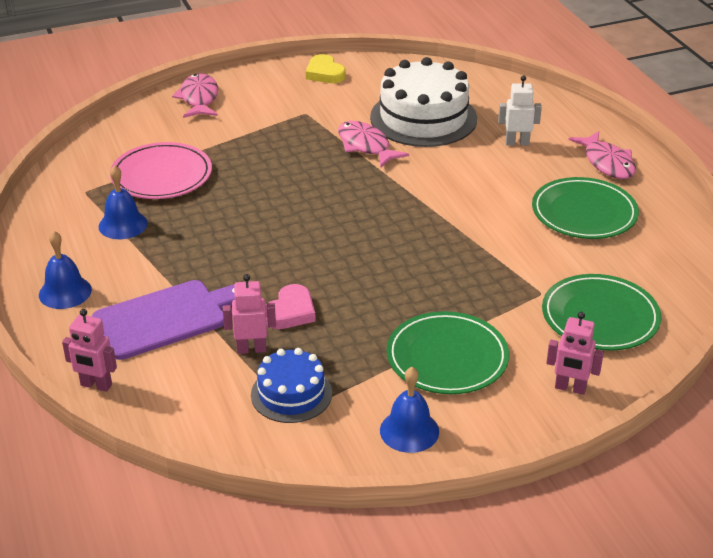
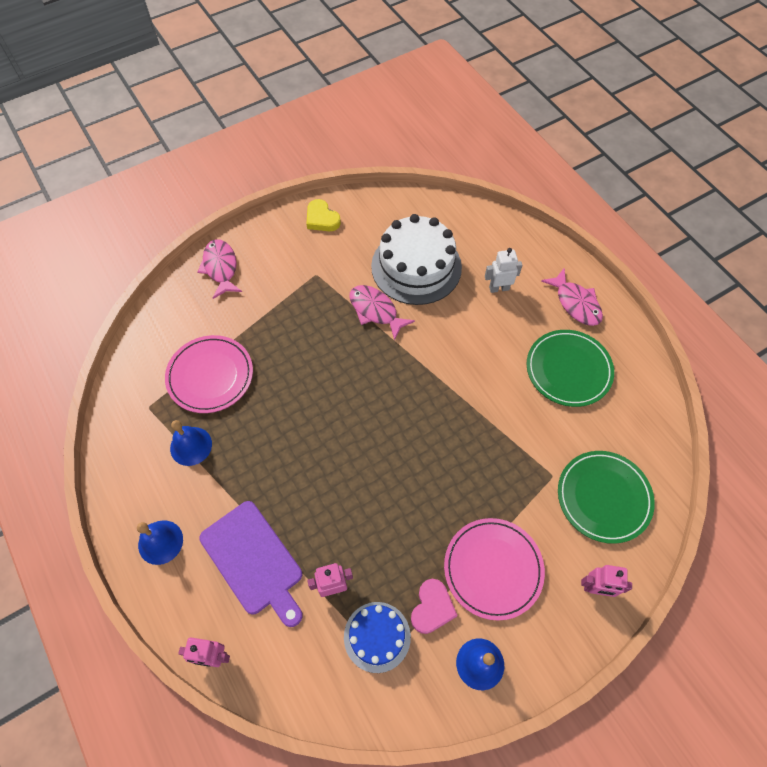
camera: 10 degrees left, 25 degrees up
purple cutting board [92,280,235,360] -> purple cutting board turned 90 degrees clockwise [199,501,302,627]
pink heart [266,284,316,329] -> pink heart moved to [411,579,458,634]
green plate [386,311,509,394] -> pink plate [444,518,545,621]

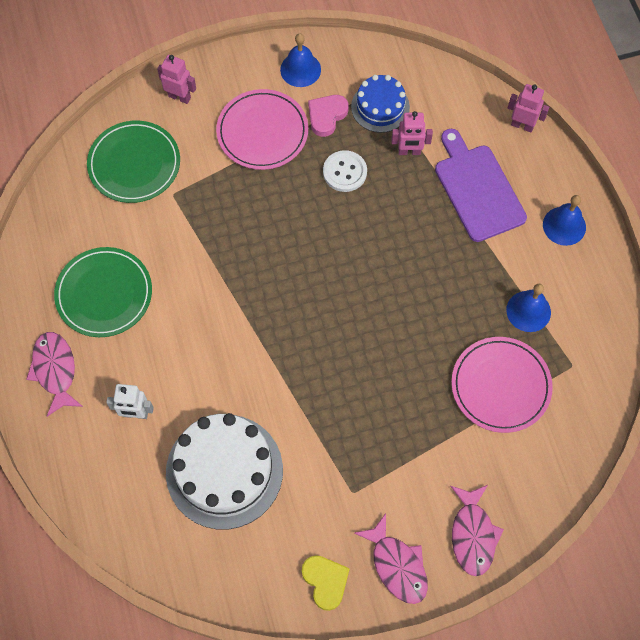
camera: 165 degrees left, 5 degrees up
pink fish [349,285,415,341] -> pink fish moved to [354,513,428,604]
none -> white button [323,150,367,192]

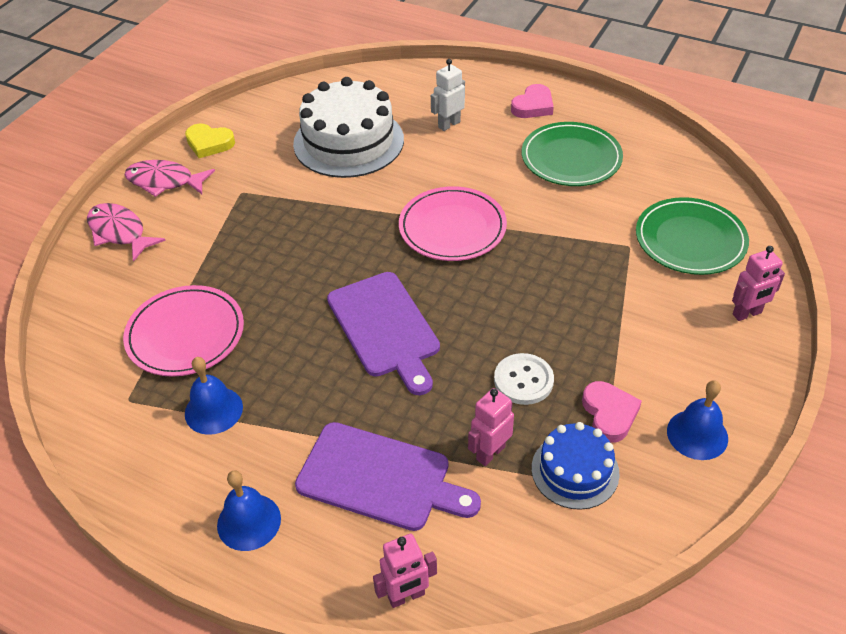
camera: 135 degrees right, 20 degrees down
pink fish [26,332,83,417] -> pink heart [511,84,554,118]
pink plate [216,89,308,170] -> pink plate moved to [399,186,507,261]
none -> purple cutting board [327,272,440,395]

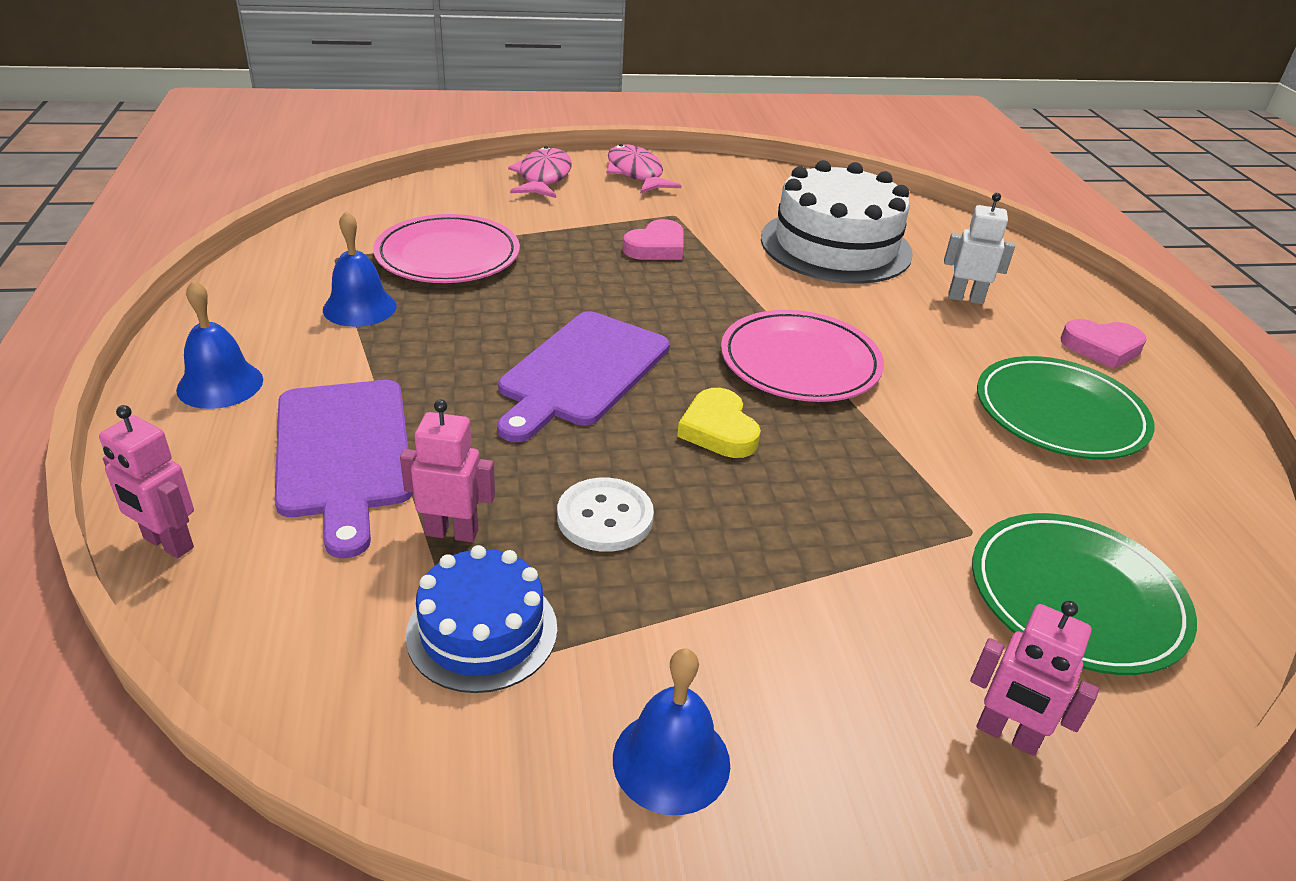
camera: 50 degrees right, 10 degrees down
yellow heart [185,124,235,158] -> yellow heart moved to [677,388,761,458]
pink heart [582,381,642,443] -> pink heart moved to [623,219,684,260]

